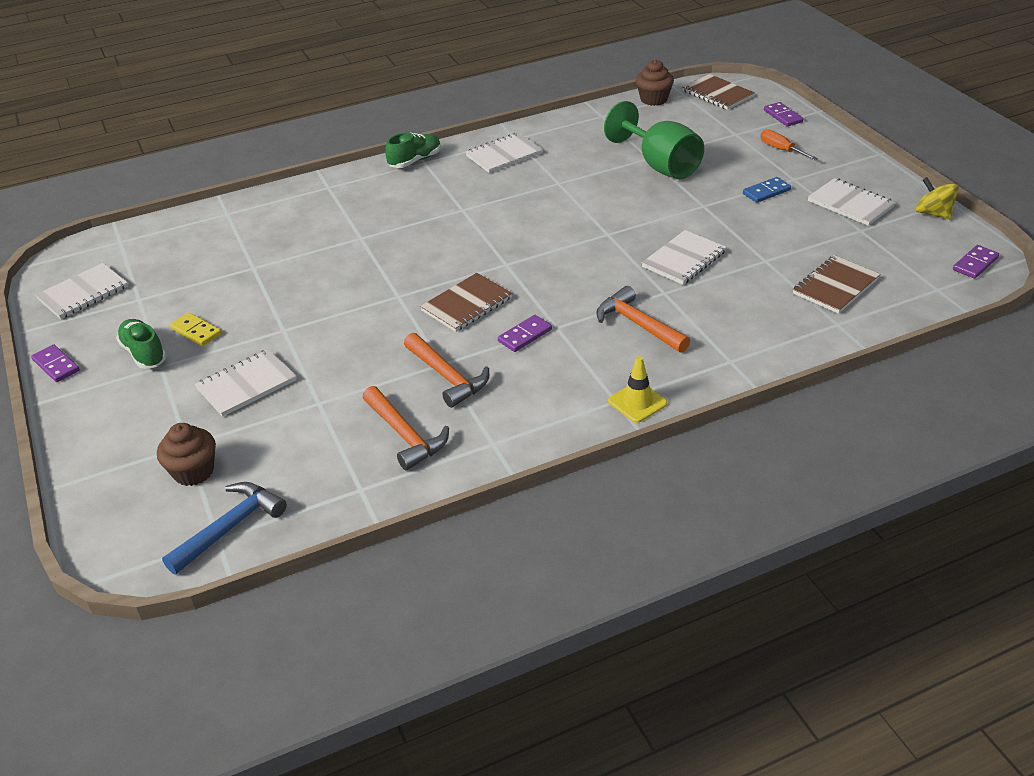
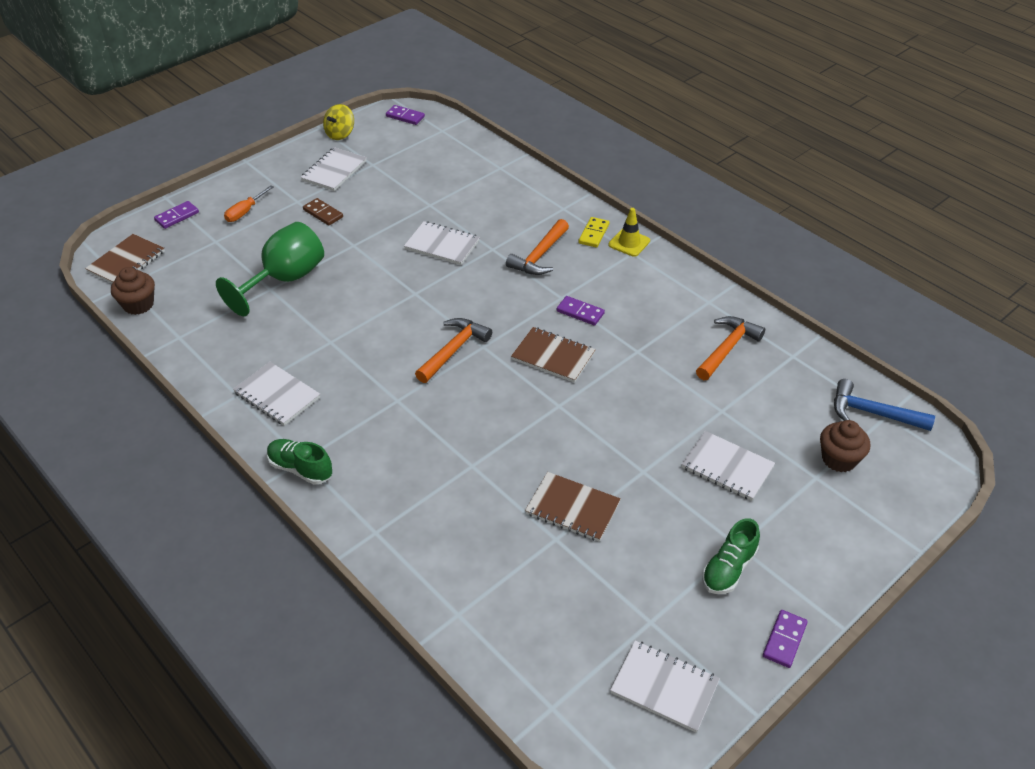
camera: 110 degrees left, 5 degrees up
yellow domino [170,312,221,346] -> yellow domino moved to [579,217,609,248]
orange hammer [404,333,489,408] -> orange hammer moved to [415,318,492,383]
blue domino [743,177,791,203] -> brown domino [303,198,343,226]
brown notebook [793,255,880,314] -> brown notebook moved to [525,472,621,542]

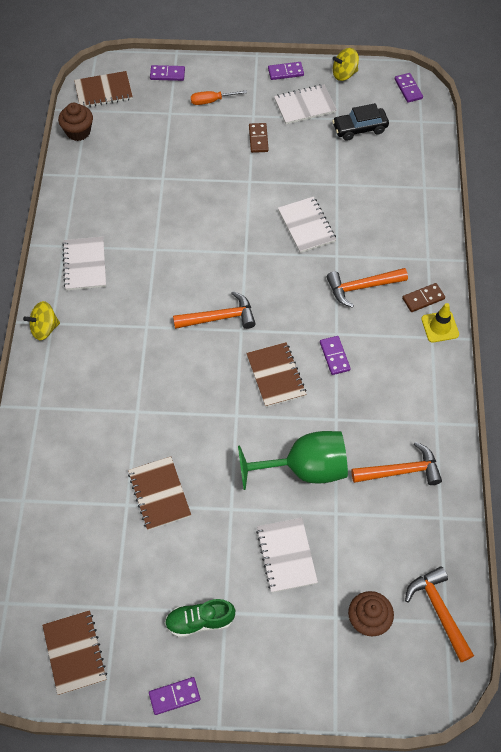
camera: 45 degrees right, 15 degrees up
green goblet [216,222,324,316] -> green goblet moved to [238,431,348,490]
green shoe [267,439,332,485] -> yellow spinning top [23,301,60,340]
yellow domino [579,217,609,248] -> brown domino [402,283,445,312]
white notebook [610,641,720,733] -> brown notebook [42,610,107,695]
blue hammer [834,379,935,431] -> orange hammer [405,566,474,662]
none -> purple domino [268,62,304,80]
none -> black car [332,103,389,141]

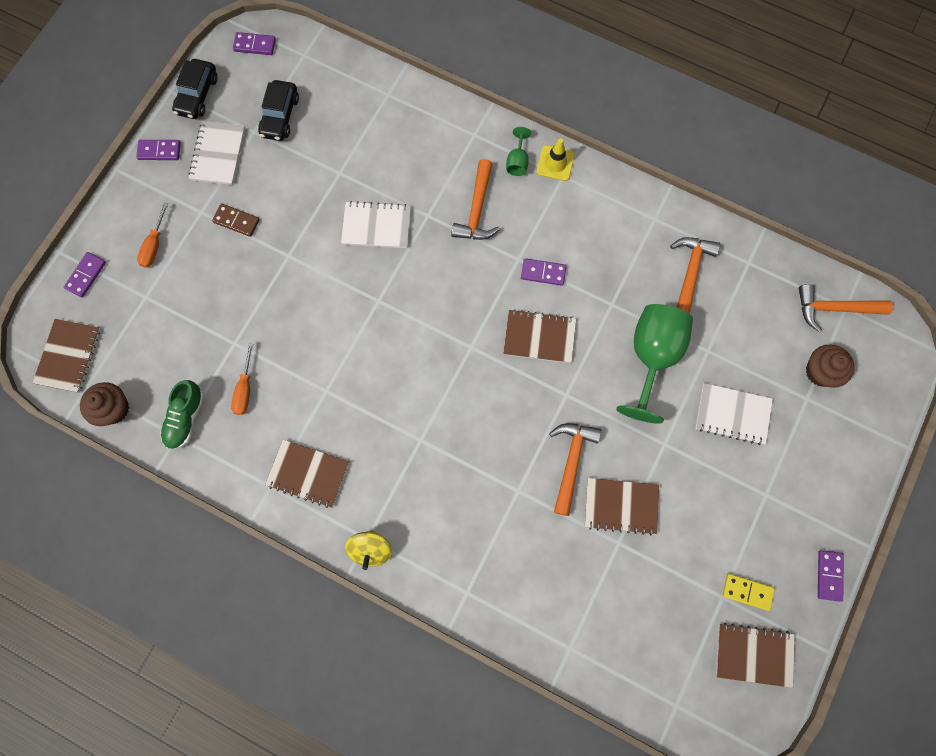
camera: 65 degrees left, 15 degrees up
white notebook [62,237,106,291] -> brown notebook [265,439,349,508]
green shoe [165,599,235,637] -> green shoe moved to [160,380,204,450]
orange hammer [173,291,256,329] -> orange hammer moved to [549,423,602,516]
purple domino [268,62,304,80] -> purple domino turned 75 degrees clockwise [136,140,181,160]
yellow spinning top [332,48,359,81] -> black car [172,59,218,119]
brown domino [402,283,445,312] -> green goblet [506,127,531,176]
none -> orange screwdriver [231,343,254,415]
none -> yellow domino [722,574,775,611]

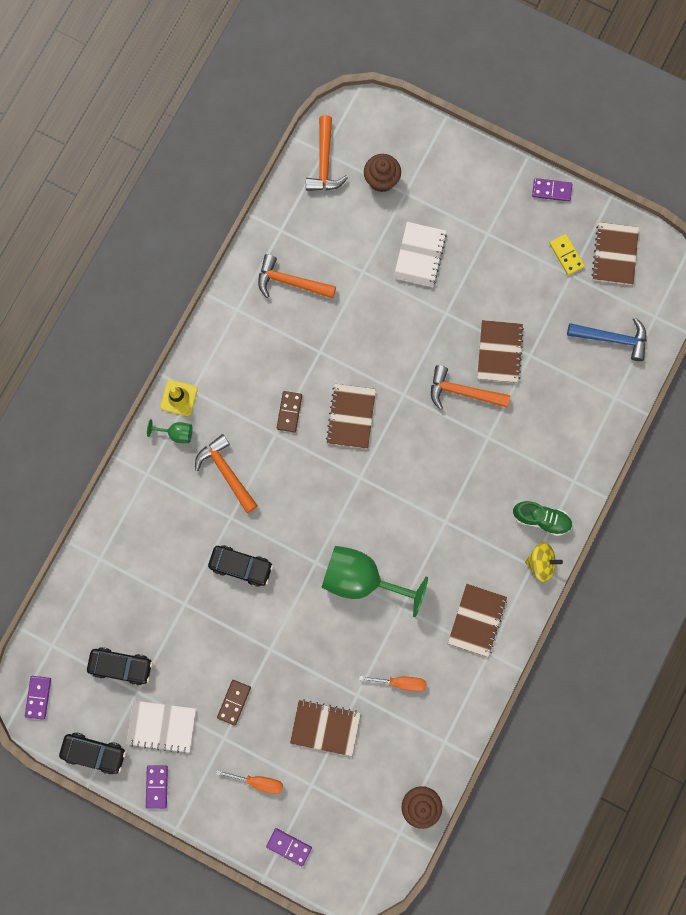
camera: 90 degrees left, 5 degrees up
brown notebook [33,319,100,393] -> brown notebook moved to [290,699,361,756]
green shoe [160,380,204,450] -> green shoe moved to [513,501,572,536]
white notebook [341,201,411,248] -> black car [208,545,273,587]
orange hammer [451,159,500,240] -> orange hammer turned 135 degrees counterclockwise [195,434,258,513]
purple domino [521,258,566,286] -> brown domino [277,391,302,432]
green goblet [616,304,693,424] -> green goblet moved to [321,546,428,617]
yellow domino [722,574,775,611] -> yellow domino turned 45 degrees counterclockwise [549,234,585,275]
none -> blue hammer [567,317,646,361]

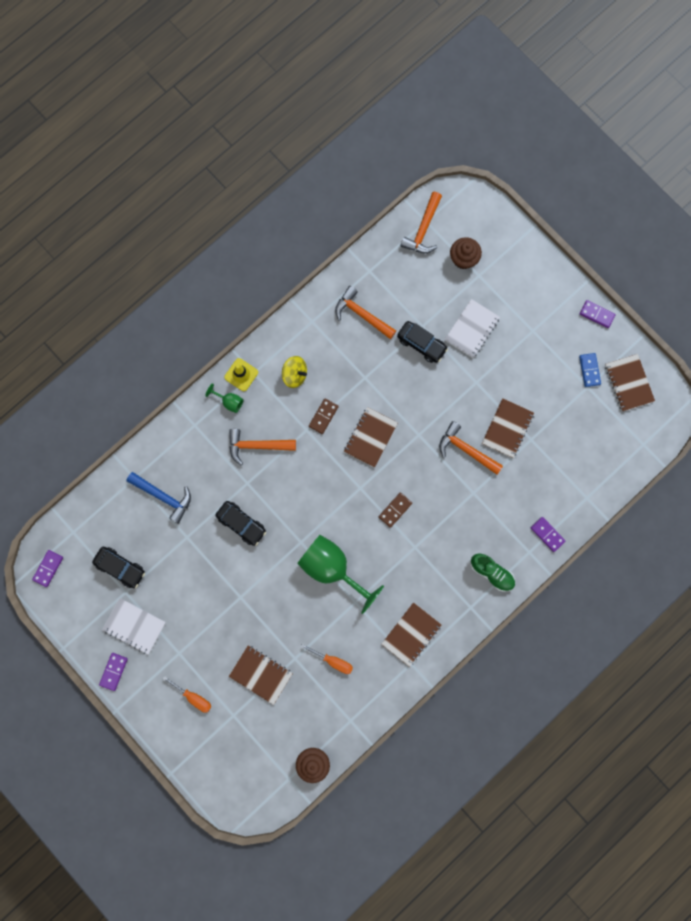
camera: 20 degrees right, 0 degrees up
black car [59,733,126,775] -> black car moved to [397,321,448,363]
orange hammer [195,434,258,513] -> orange hammer turned 75 degrees counterclockwise [229,429,296,465]
brown domino [217,680,251,726] -> brown domino moved to [379,492,412,528]
purple domino [266,828,312,866] -> purple domino moved to [531,517,565,552]
yellow spinning top [525,542,563,582] -> yellow spinning top moved to [282,356,307,388]
yellow domino [549,234,585,275] -> blue domino [579,353,601,387]
blue hammer [567,317,646,361] -> blue hammer moved to [127,472,191,524]
brown notebook [591,222,639,285] -> brown notebook turned 45 degrees counterclockwise [605,354,655,411]

